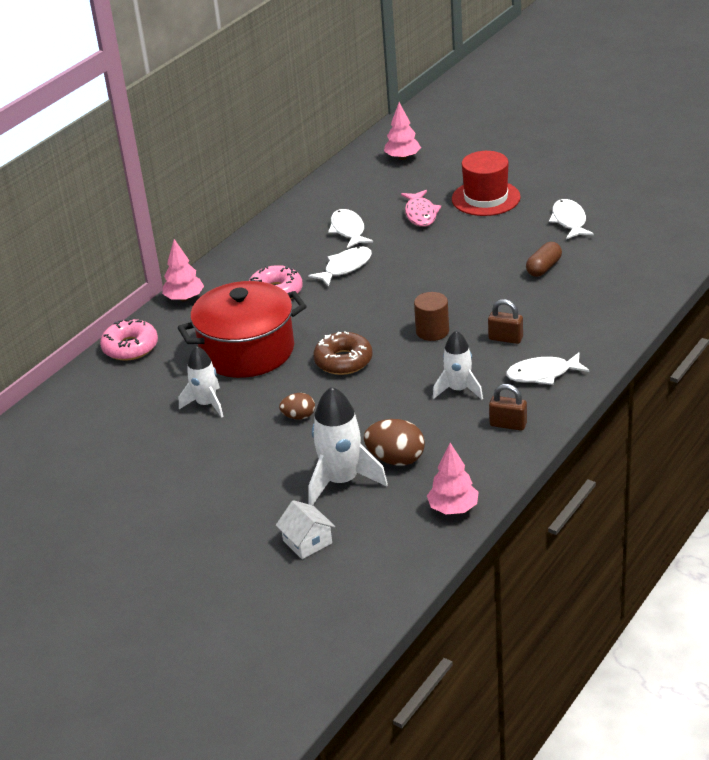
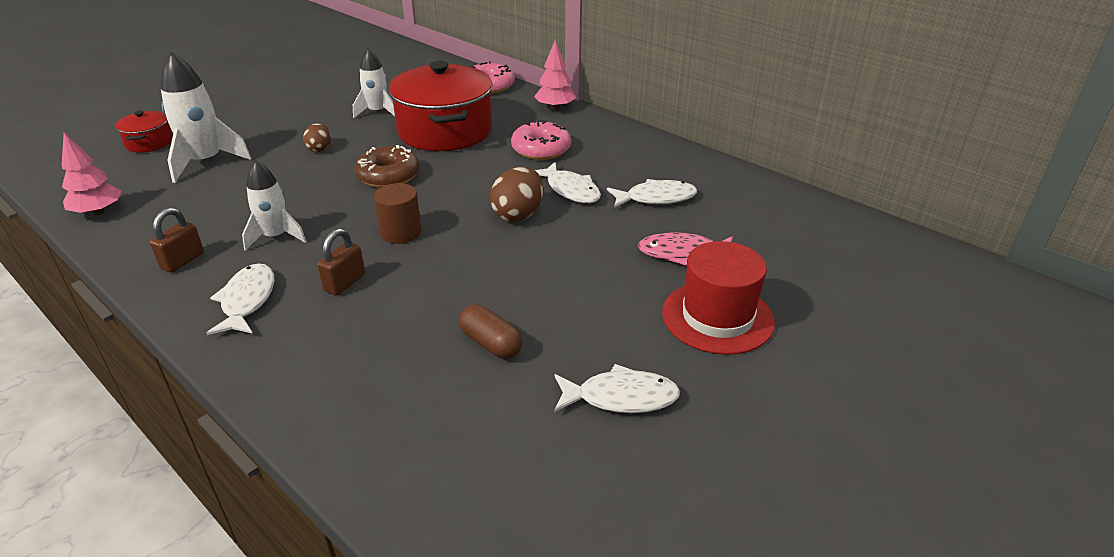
camera: 95 degrees right, 0 degrees up
white house [276,500,336,559] -> red pot [115,111,173,153]
brown egg [364,419,425,466] -> brown egg moved to [490,167,543,222]
pink tree [384,102,421,160] -> none

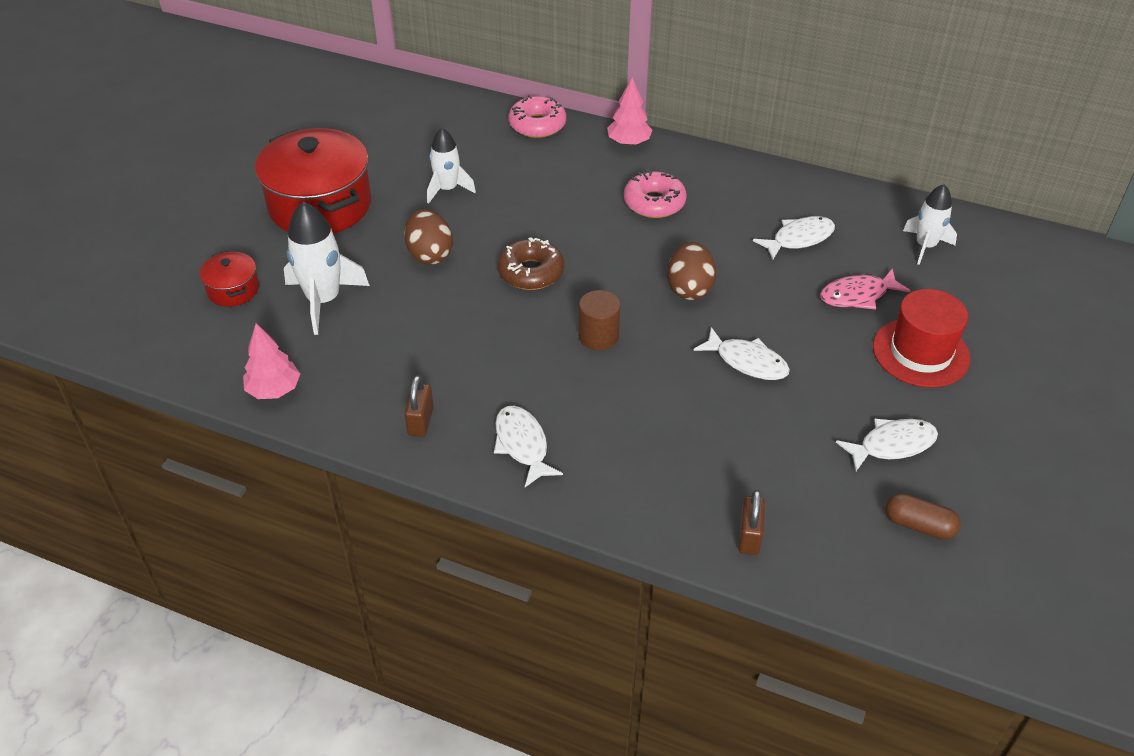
camera: 20 degrees left, 10 degrees up
white rocket [242,160,306,251] -> white rocket moved to [903,184,957,265]
brown egg [303,123,331,152] -> brown egg [404,209,453,264], size x1.65
brown padlock [317,228,365,296] -> brown padlock moved to [738,490,765,555]
red pot [388,61,493,151] -> red pot moved to [255,128,371,234]
brown capsule [459,304,523,359] -> brown capsule moved to [885,493,961,540]
white fish [535,162,601,203] -> white fish moved to [693,327,790,380]

